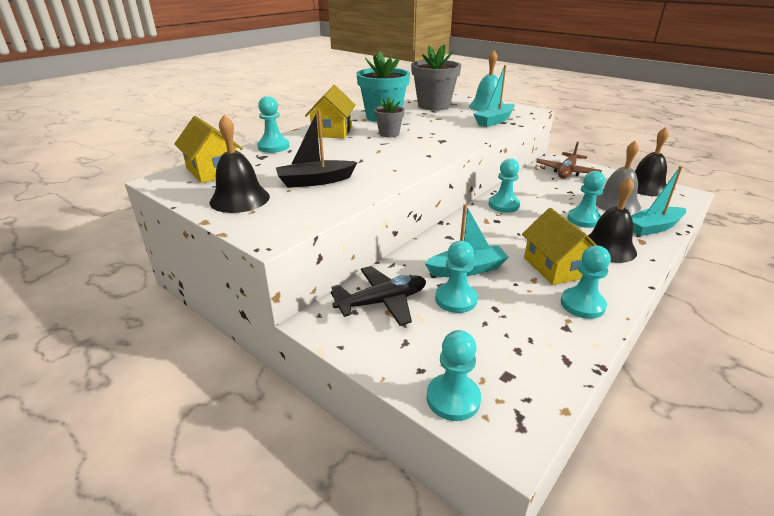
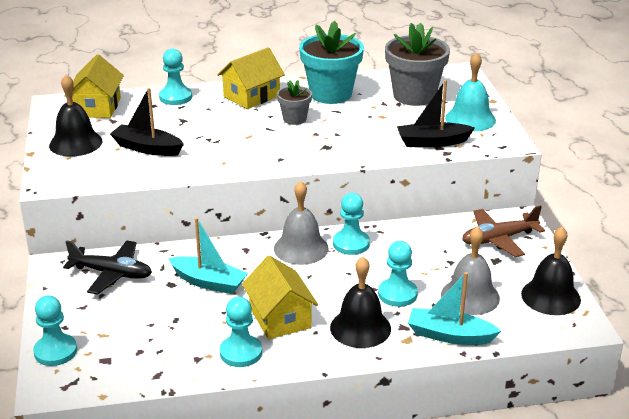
camera: 40 degrees right, 0 degrees up
turquoise pawn [435,241,478,313] -> none
turquoise boat [473,65,515,127] -> black boat [397,80,475,147]
yellow house [522,208,596,285] -> yellow house turned 45 degrees counterclockwise [242,255,318,339]
none -> grey bell [274,181,329,265]

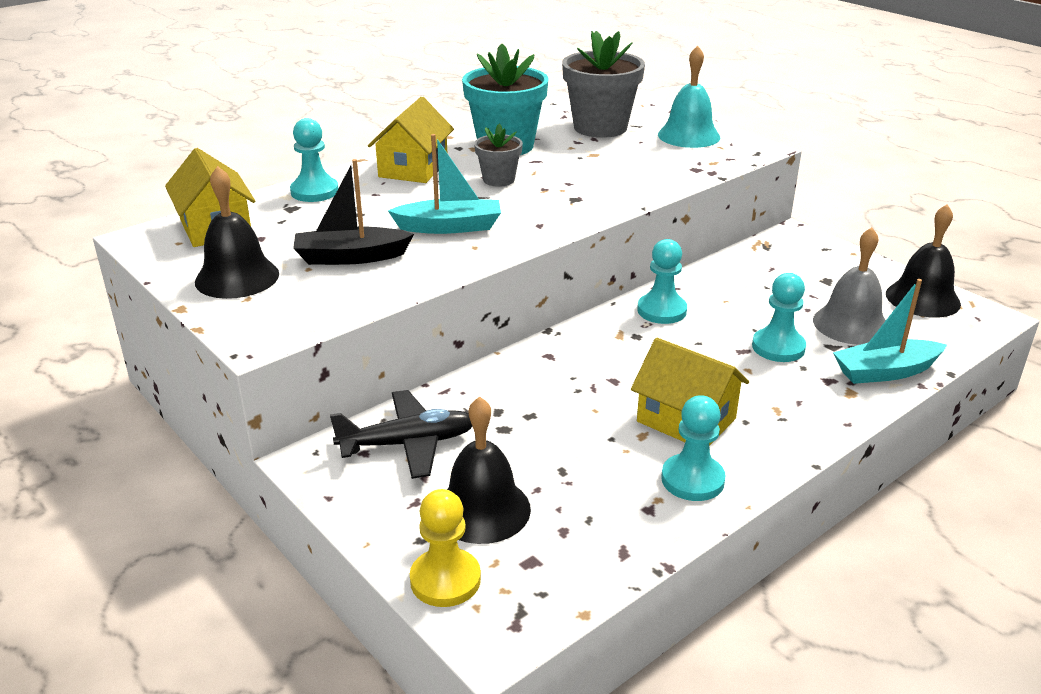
camera: 30 degrees left, 0 degrees up
turquoise pawn [33,296,77,366] -> yellow pawn [410,489,481,607]
turquoise boat [168,217,248,294] -> turquoise boat moved to [388,134,501,234]
grey bell [274,181,329,265] -> none
black bell [330,256,391,348] -> black bell moved to [447,396,531,544]
black boat [397,80,475,147] -> none
brown plane [462,205,545,257] -> none

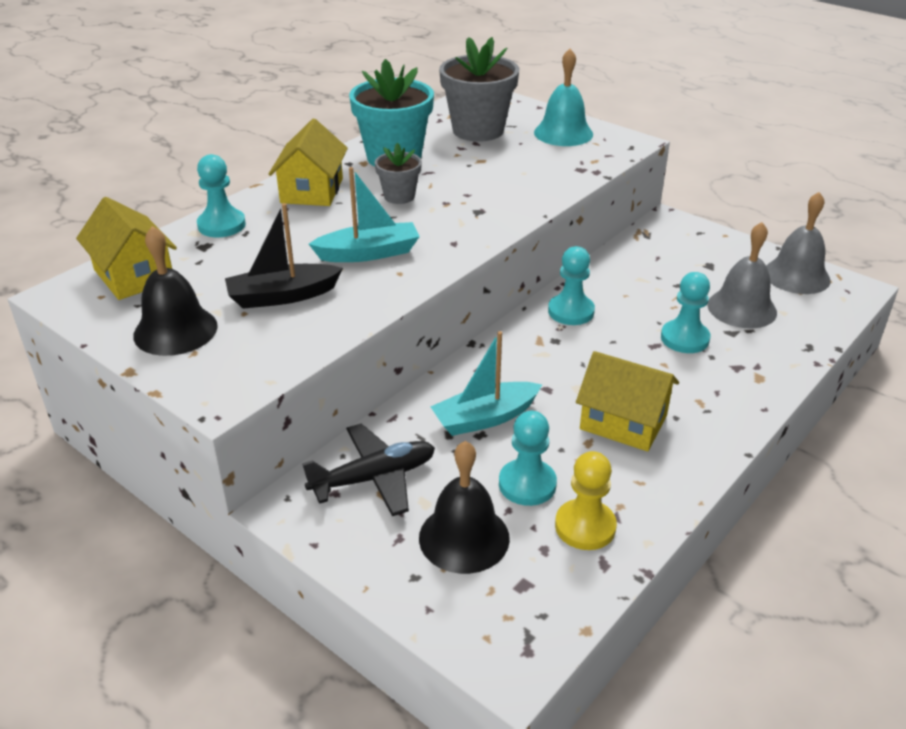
camera: 10 degrees left, 5 degrees up
yellow pawn [410,489,481,607] -> yellow pawn moved to [555,451,617,550]
turquoise pawn [661,395,726,501] -> turquoise pawn moved to [499,411,557,506]
turquoise boat [833,279,947,384] -> turquoise boat moved to [431,331,542,436]
black bell [886,204,961,318] -> grey bell [766,192,830,294]

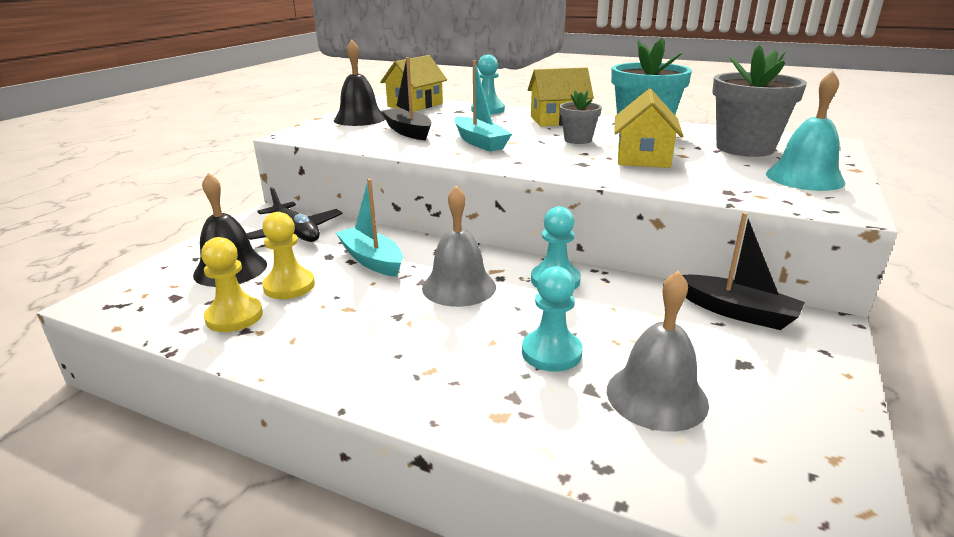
camera: 75 degrees right, 10 degrees down
turquoise pawn [499,411,557,506] -> yellow pawn [262,212,315,299]
yellow house [576,351,679,451] -> yellow house moved to [614,89,683,168]
grey bell [766,192,830,294] -> grey bell moved to [422,185,496,307]
none -> black boat [682,212,805,330]

